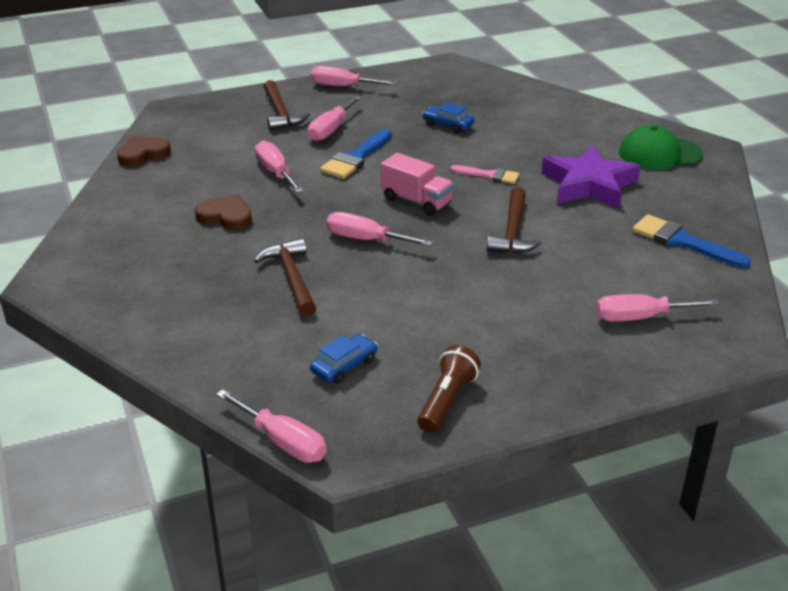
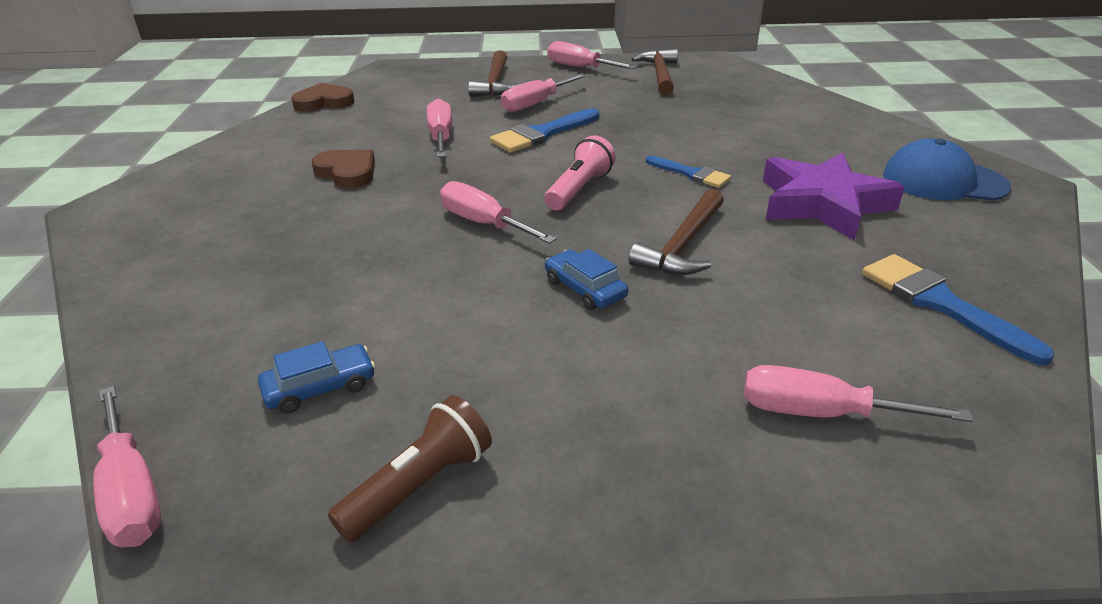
camera: 20 degrees right, 0 degrees up
brown hammer [254,238,316,317] -> brown hammer moved to [632,49,678,95]
pink truck [381,153,454,216] -> pink flashlight [545,135,616,210]
blue car [422,102,474,133] -> blue car moved to [545,249,628,310]
pink brush [450,165,519,184] -> blue brush [646,156,731,188]
green cap [619,125,703,170] -> blue cap [883,138,1012,201]

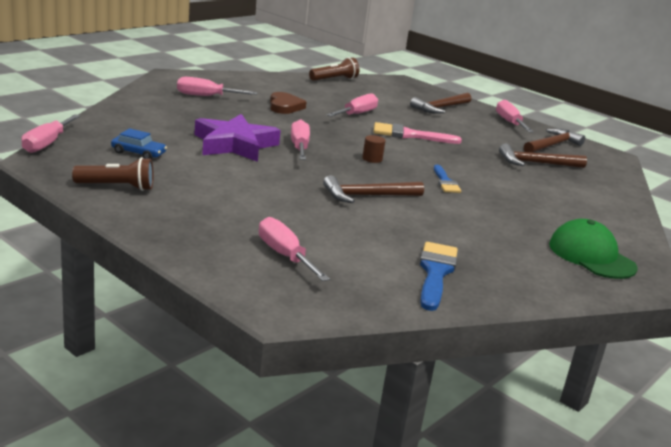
camera: 40 degrees right, 10 degrees down
brown heart [291,83,354,112] -> brown flashlight [309,57,359,81]
blue brush [490,108,599,153] -> pink brush [374,122,462,144]
pink screwdriver [501,73,586,112] -> pink screwdriver moved to [177,77,258,96]
pink flashlight [545,135,616,210] -> brown cylinder [362,135,386,163]
blue car [545,249,628,310] -> none
purple star [763,153,905,241] -> purple star moved to [194,114,281,162]
blue cap [883,138,1012,201] -> green cap [549,219,637,279]
none -> brown hammer [499,144,587,168]

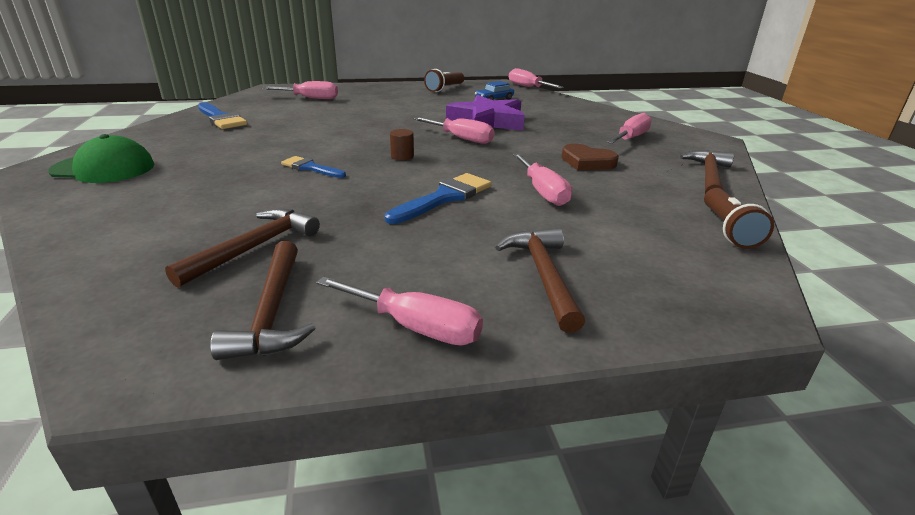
camera: 130 degrees right, 5 degrees up
brown hammer [323,175,424,203] -> brown hammer moved to [680,150,734,194]
pink brush [374,122,462,144] -> blue brush [385,173,492,224]

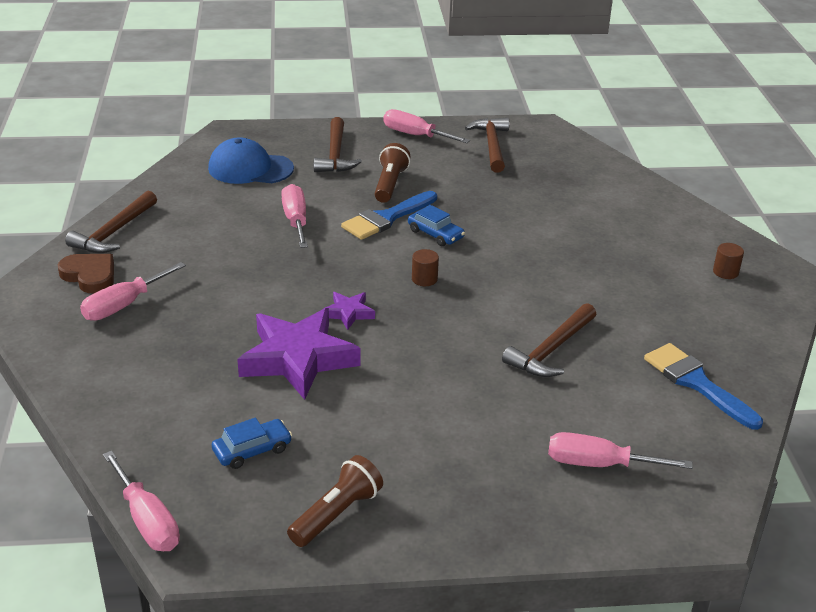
camera: 175 degrees left, 5 degrees up
green cap [48,134,155,183] -> brown cylinder [713,243,744,279]
brown hammer [165,208,320,288] -> brown hammer moved to [502,303,596,377]
blue brush [281,156,346,178] -> none
pink screwdriver [413,117,495,144] -> purple star [323,292,375,330]
brown heart [562,144,619,170] -> brown heart moved to [58,254,114,293]
brown flashlight [704,188,774,249] -> brown flashlight moved to [375,143,410,203]
none -> blue cap [208,137,294,184]
none -> blue car [408,205,465,246]

